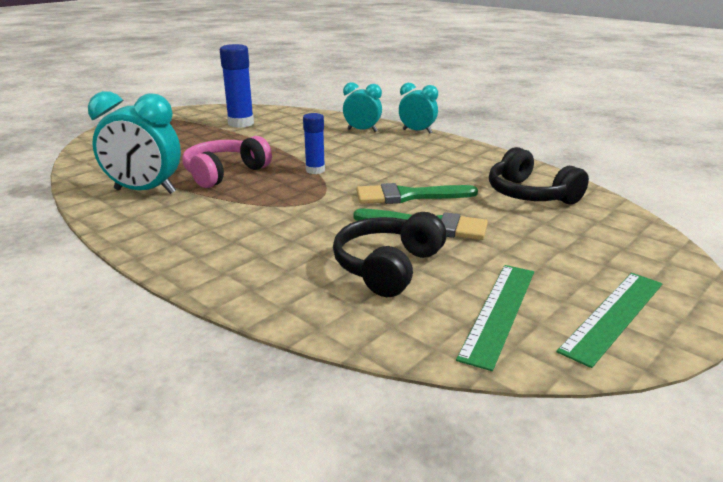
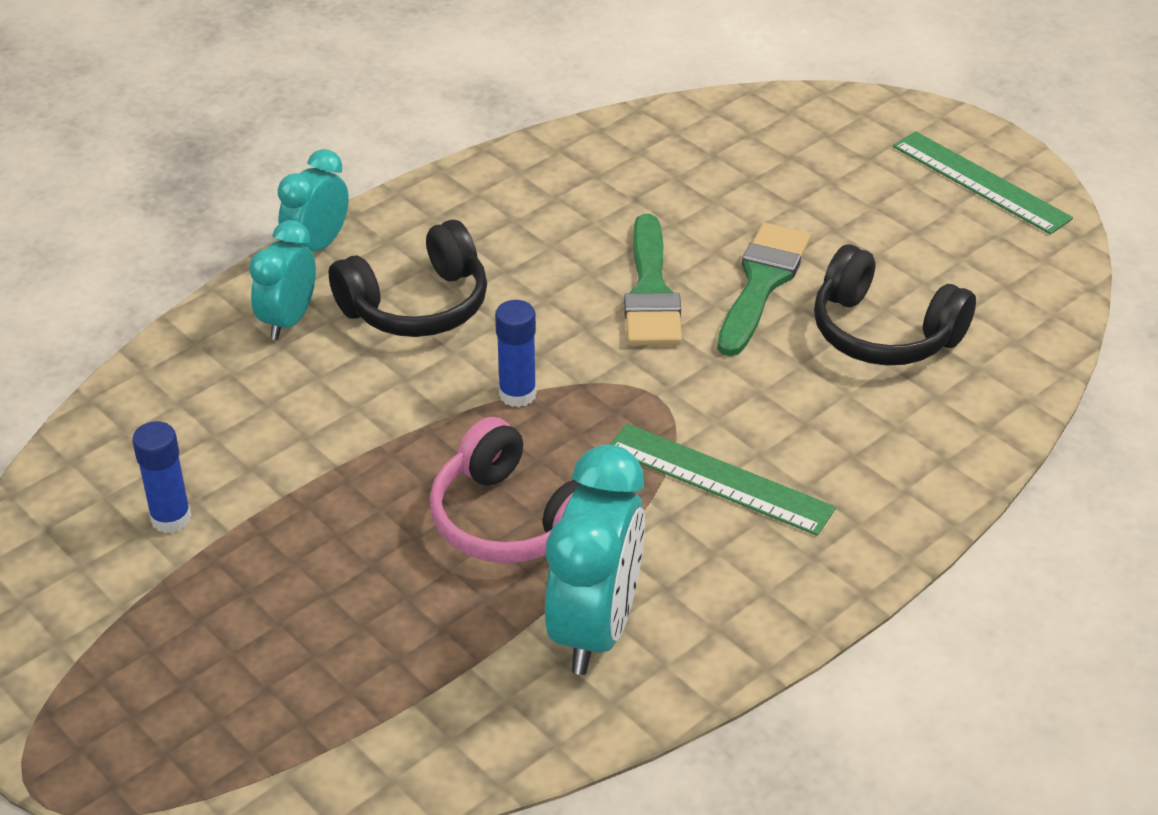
camera: 85 degrees left, 15 degrees up
blue glue stick [220,44,254,128] -> blue glue stick [132,421,191,533], size x0.61
green ruler [456,265,534,371] -> green ruler moved to [610,423,836,536]
black headphones [489,147,589,204] -> black headphones moved to [328,220,487,337]

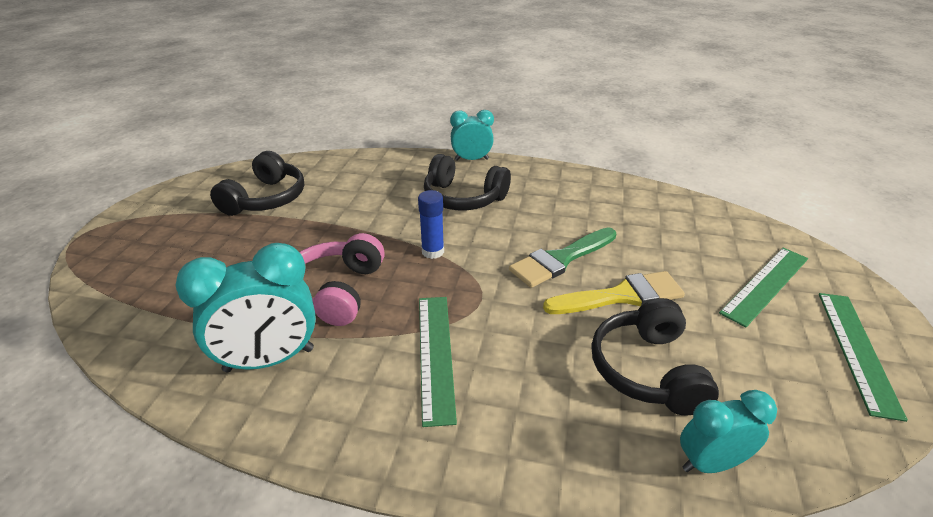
camera: 55 degrees right, 5 degrees down
blue glue stick [132,421,191,533] -> black headphones [210,151,304,216]
turquoise clock [249,220,316,340] -> turquoise clock moved to [680,390,777,473]
green brush [717,223,811,356] -> yellow brush [543,271,685,314]
none -> green ruler [719,248,808,327]

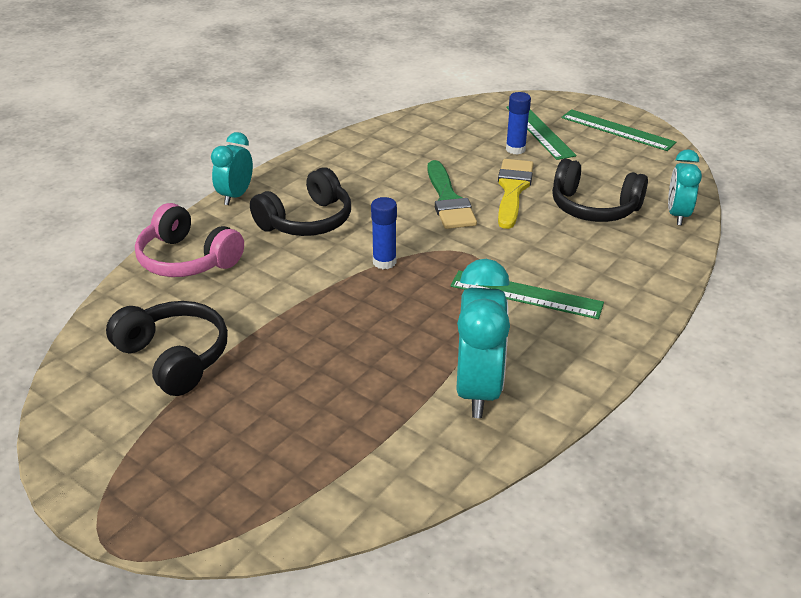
camera: 65 degrees left, 0 degrees up
pink headphones [299,233,385,326] -> pink headphones moved to [135,203,244,277]
none -> blue glue stick [506,92,531,155]

